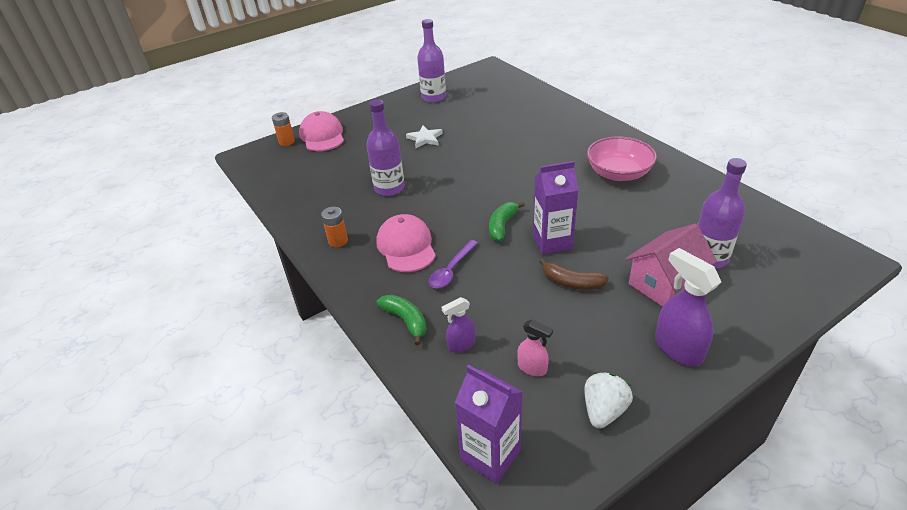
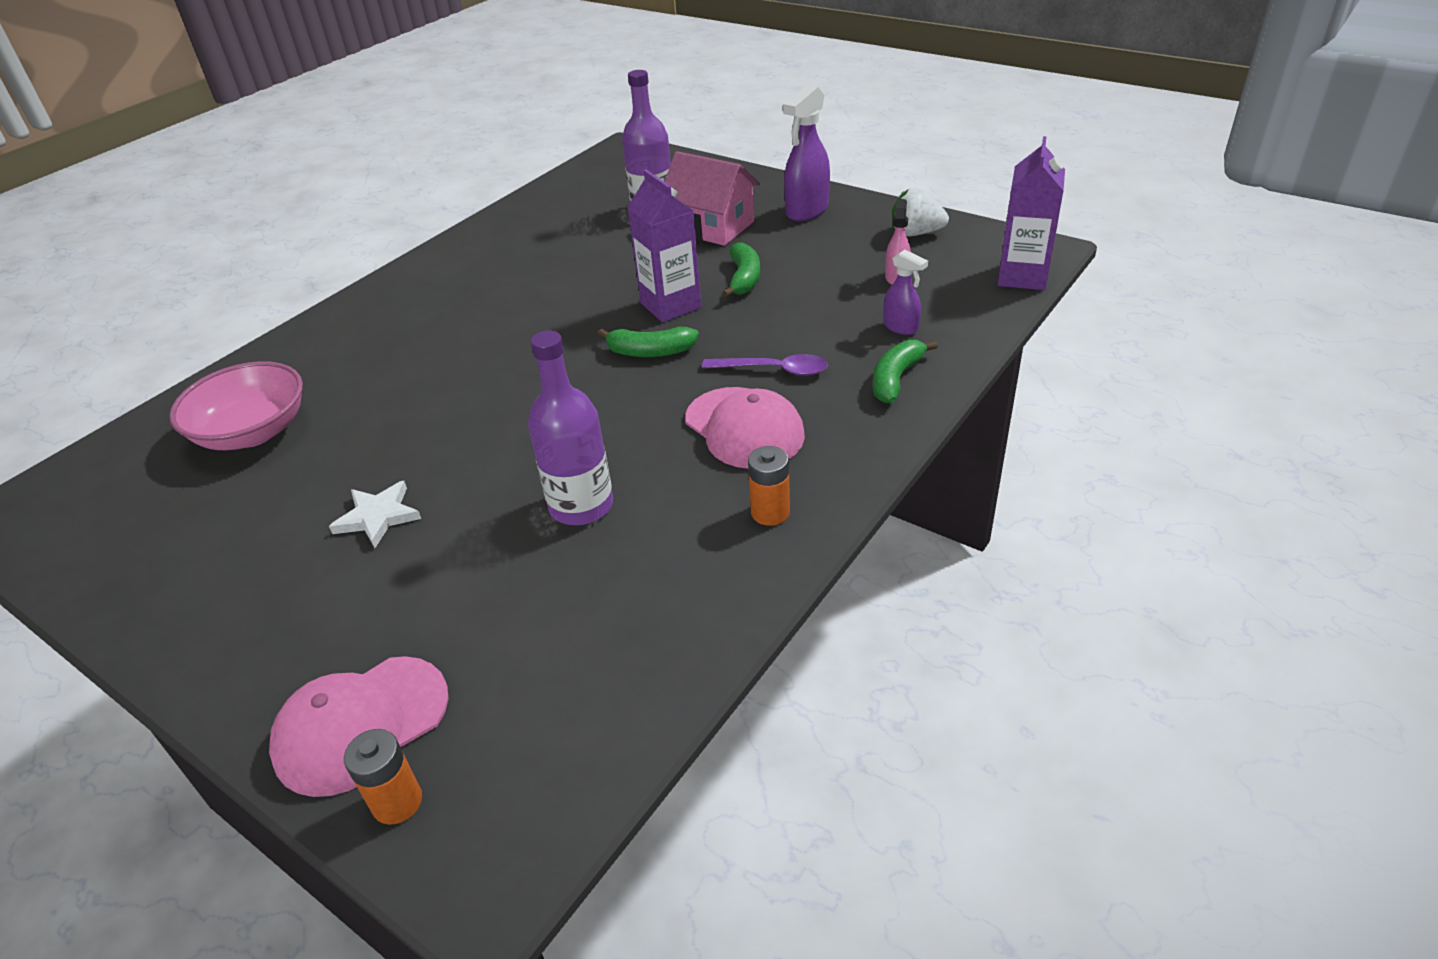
camera: 110 degrees left, 0 degrees up
pink cap [376,214,436,272] -> pink cap turned 90 degrees counterclockwise [685,387,805,469]
purple bottle [417,19,446,102] -> none
brown banana [539,258,609,290] -> green banana [722,242,760,298]
pink bowl [587,136,657,181] -> pink bowl moved to [169,361,303,450]

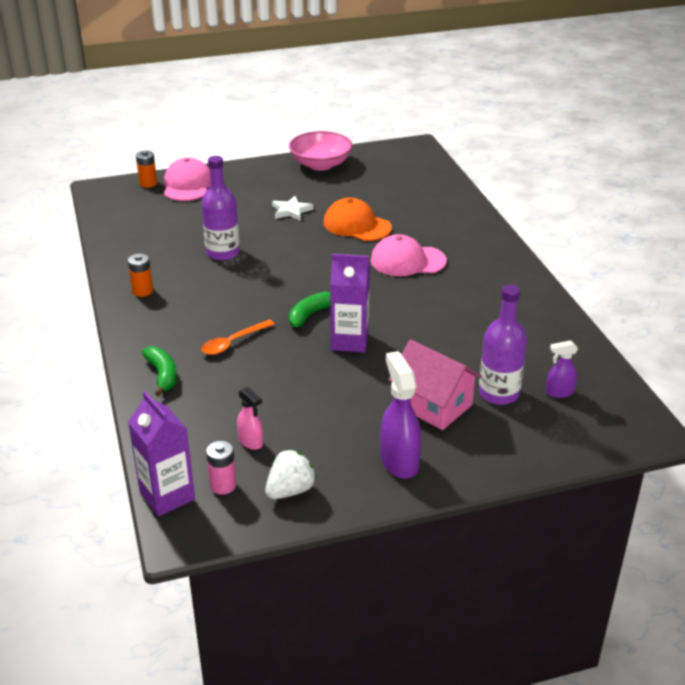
camera: 125 degrees right, 5 degrees down
pink bowl [169,361,303,450] -> pink bowl moved to [289,131,352,171]
pink house [664,151,760,246] -> pink house turned 60 degrees clockwise [389,340,482,430]
pink cap [685,387,805,469] -> pink cap moved to [371,234,447,276]
purple spoon [702,354,828,376] -> orange spoon [201,320,275,355]
green banana [722,242,760,298] -> none
purple spray bottle [883,250,928,335] -> purple spray bottle moved to [546,341,578,398]
none -> pink battery [206,441,237,495]
none -> orange cap [324,198,392,241]

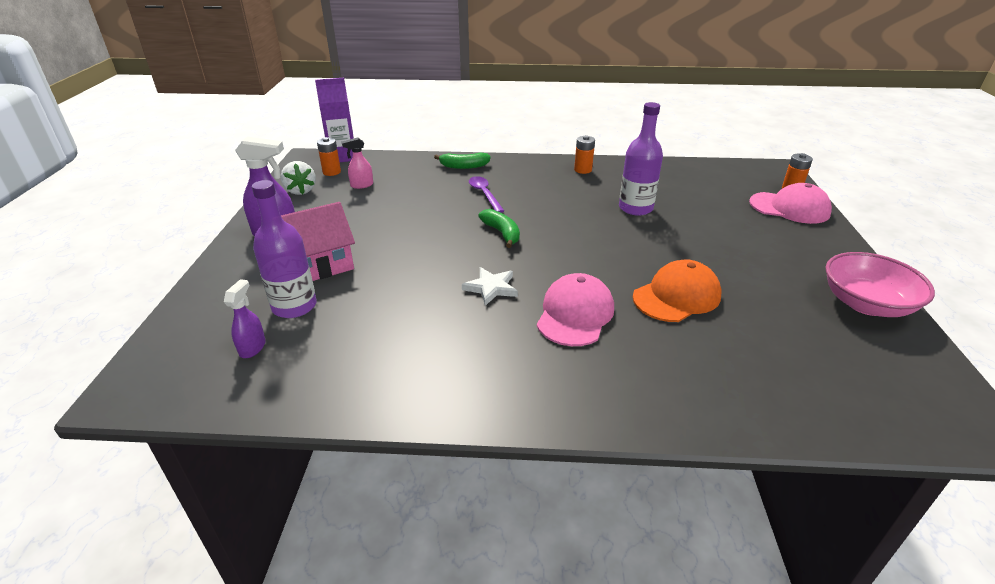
camera: 110 degrees right, 0 degrees up
orange spoon [201,320,275,355] -> purple spoon [469,176,504,213]
pink battery [206,441,237,495] -> orange battery [317,137,341,176]
white star [272,196,314,221] -> white star moved to [462,267,518,306]
purple carton [330,254,370,352] -> none

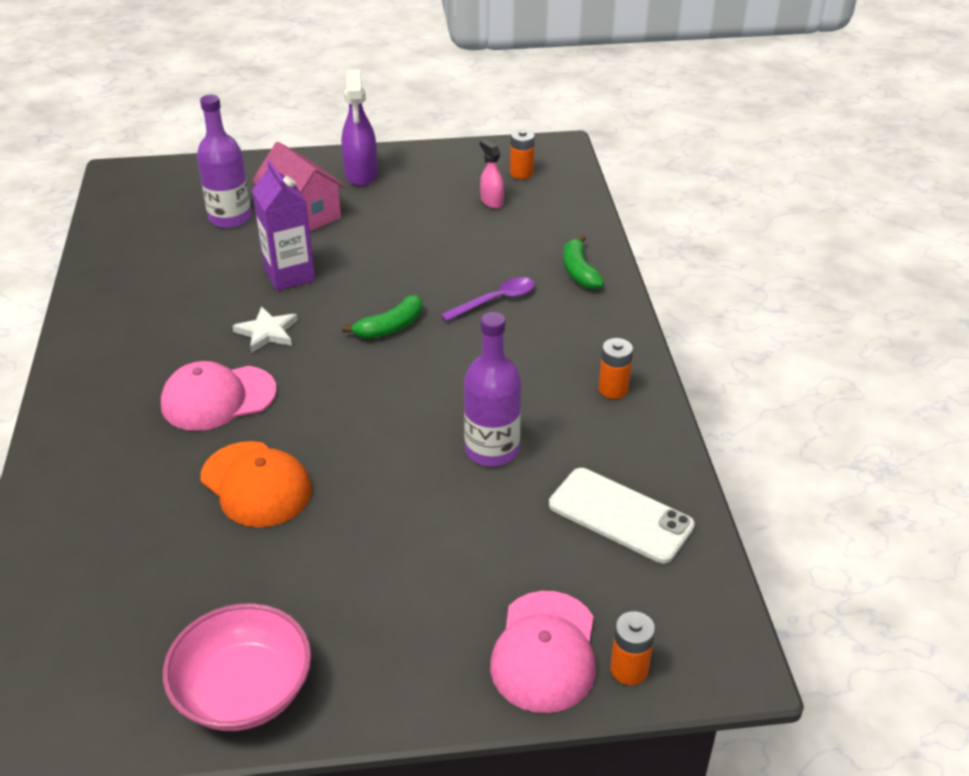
camera: 80 degrees right, 5 degrees up
purple spray bottle [224,279,266,358] -> none
white strawberry [281,161,316,195] -> none
purple carton [315,78,354,162] -> purple carton moved to [252,160,316,291]
pink cap [537,273,614,346] -> pink cap turned 150 degrees clockwise [161,361,277,431]
none -> white phone [549,468,695,563]

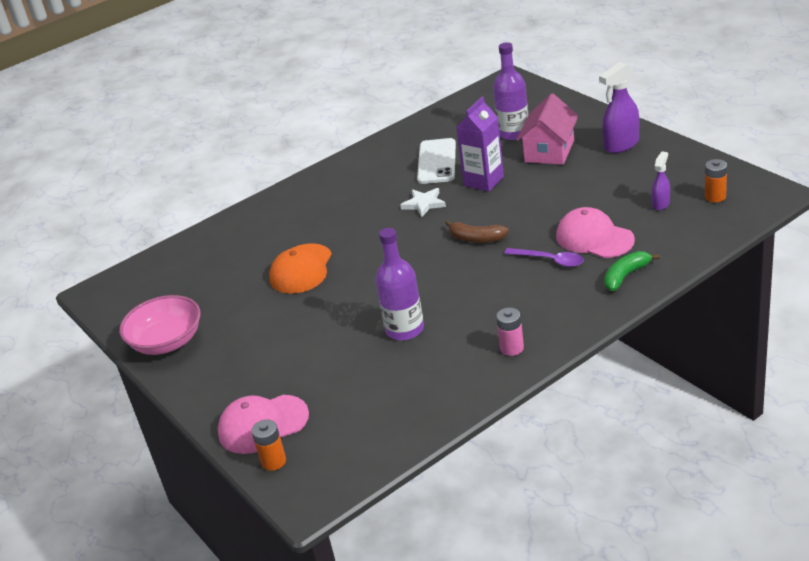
camera: 65 degrees right, 5 degrees down
pink cap [161,361,277,431] -> pink cap moved to [556,207,635,258]
green banana [342,295,422,339] -> brown banana [445,220,509,243]
pink spray bottle [480,139,504,209] -> purple spray bottle [652,152,670,210]
white phone [549,468,695,563] -> white phone moved to [417,138,456,184]
orange battery [599,338,633,399] -> pink battery [496,308,524,356]

